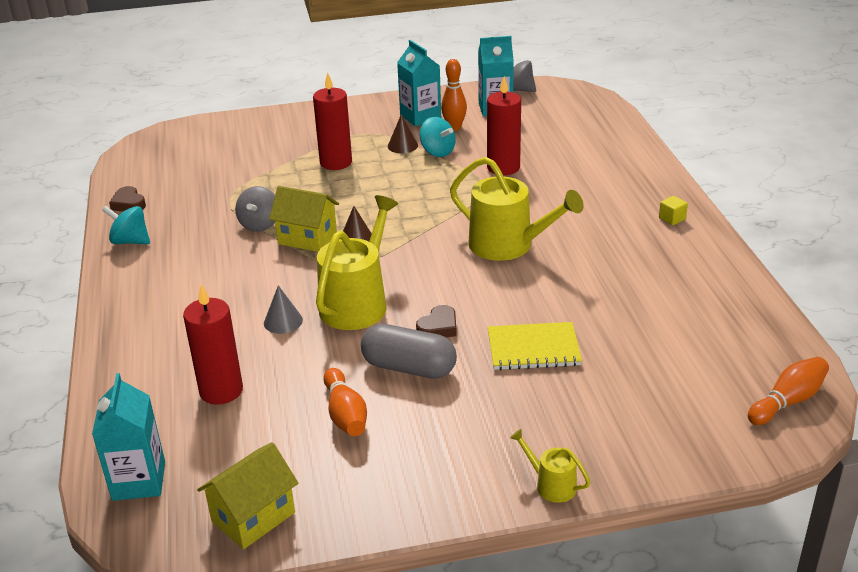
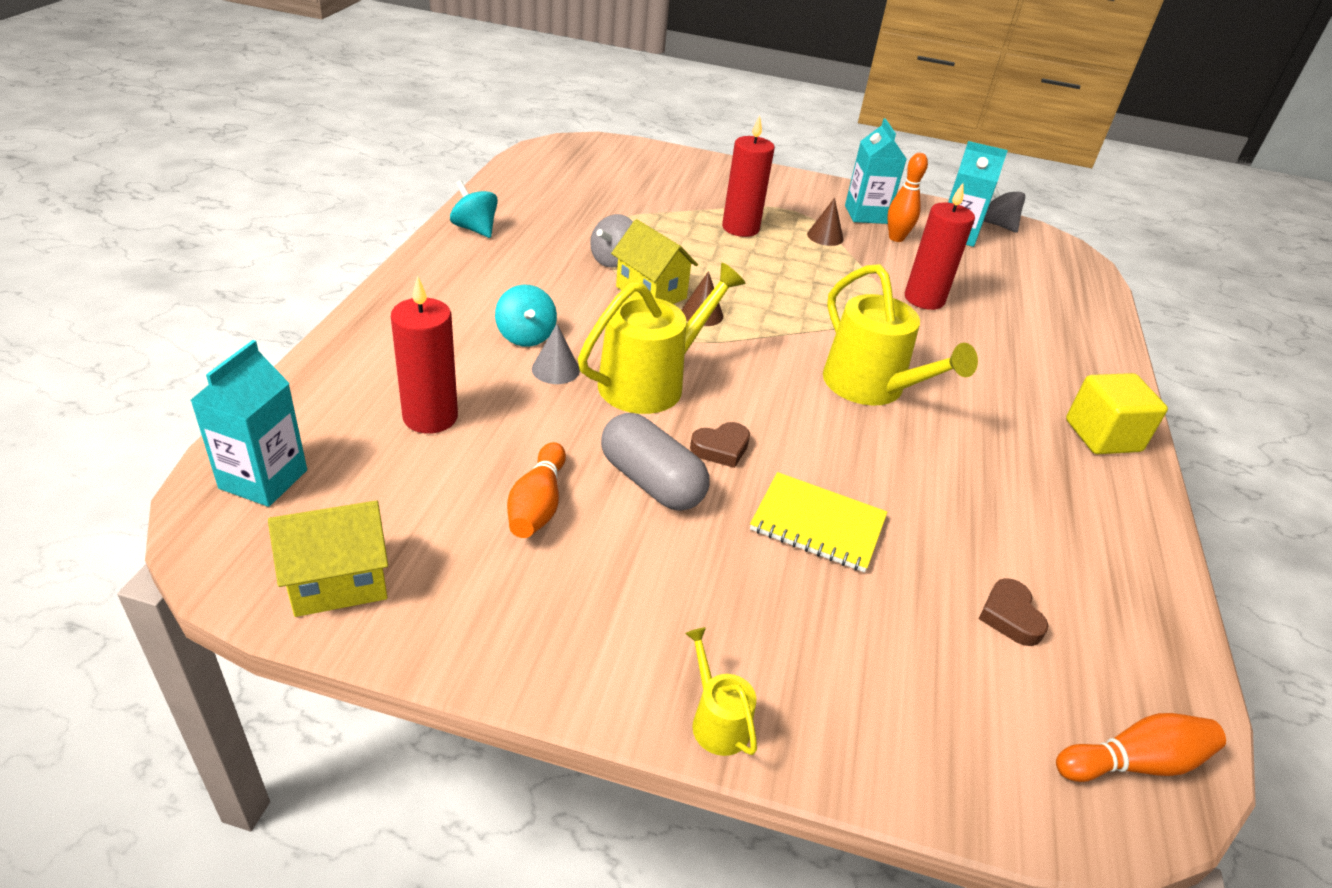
camera: 20 degrees right, 5 degrees up
brown heart [109,186,146,211] -> brown heart moved to [979,578,1049,646]
turquoise spinning top [420,117,456,157] -> turquoise spinning top moved to [495,284,557,347]
yellow cube [659,196,688,225] -> yellow cube [1066,373,1168,454], size x2.13

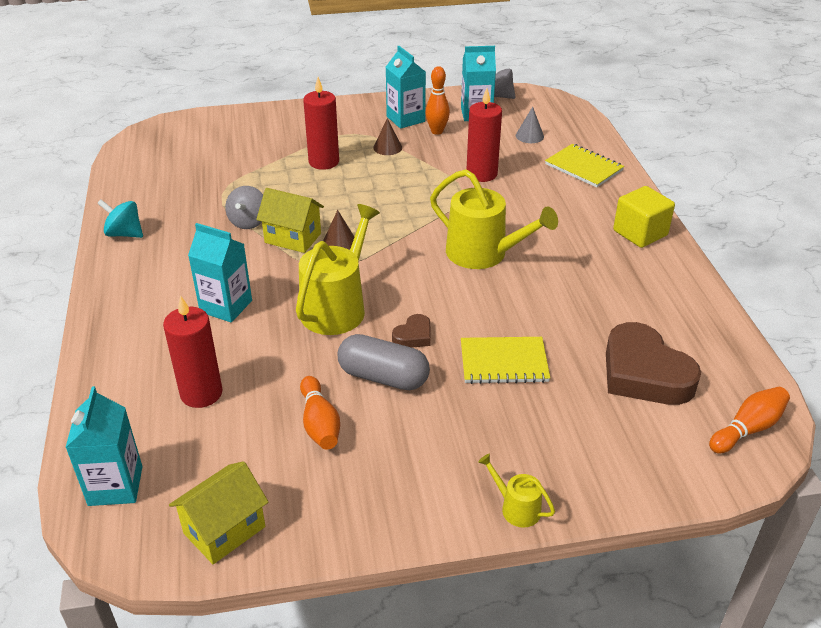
camera: 20 degrees left, 0 degrees up
turquoise spinning top [495,284,557,347] -> turquoise carton [188,223,252,322]
grey cone [532,324,580,384] -> grey cone moved to [516,107,544,143]
brown heart [979,578,1049,646] -> brown heart [606,322,701,405], size x2.17
none -> yellow notebook [545,144,624,187]

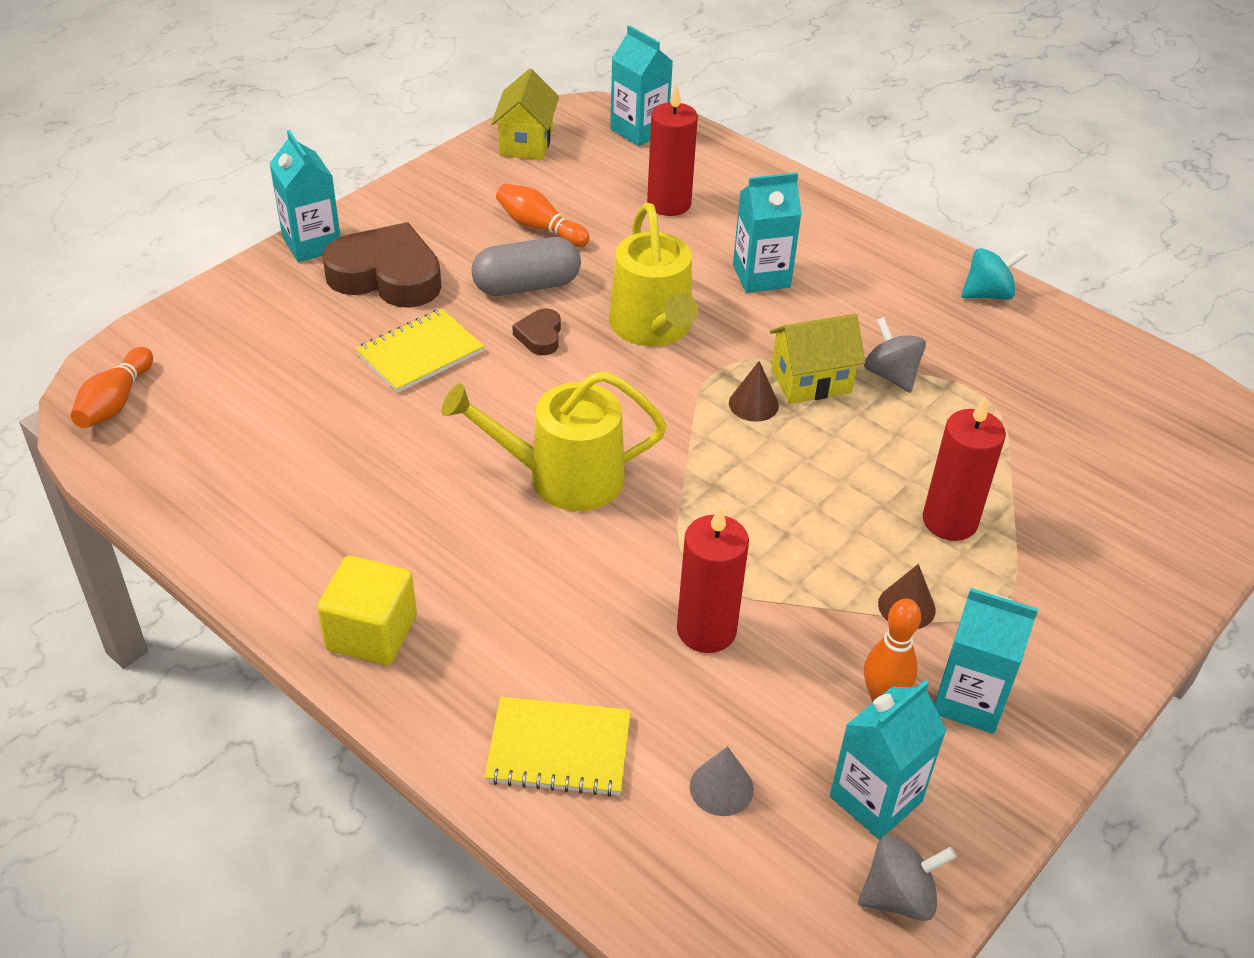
camera: 140 degrees right, 5 degrees up
yellow watering can [478,454,555,528] -> turquoise carton [269,130,341,262]
brown heart [606,322,701,405] -> brown heart moved to [322,222,442,308]

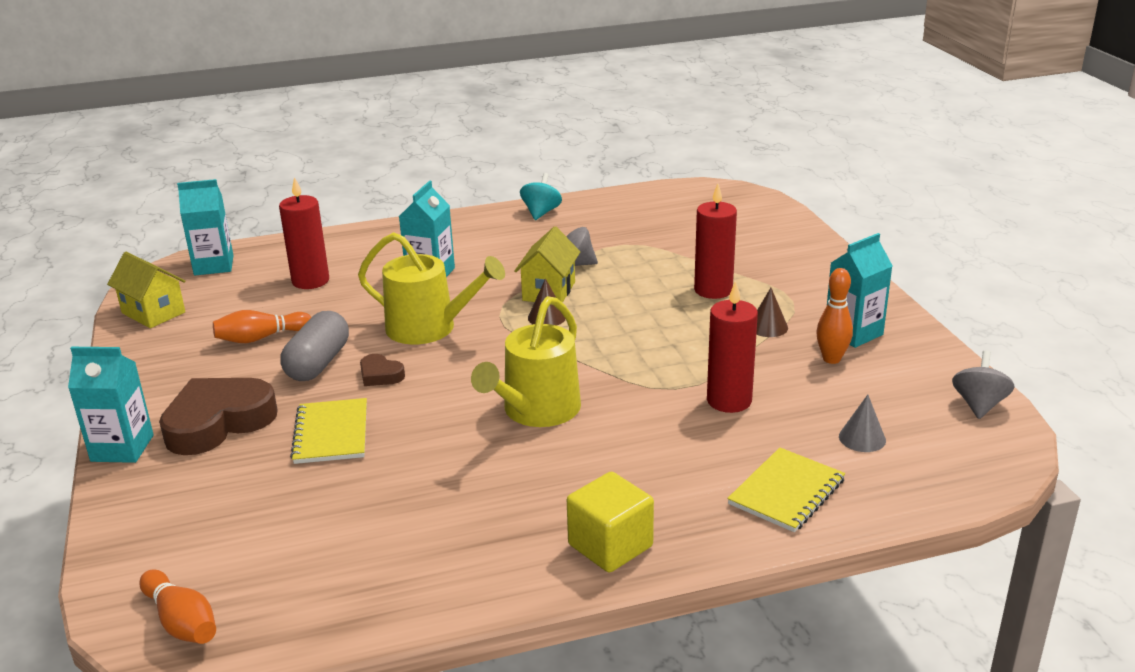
camera: 55 degrees left, 15 degrees down
turquoise carton [830,680,947,840] -> none

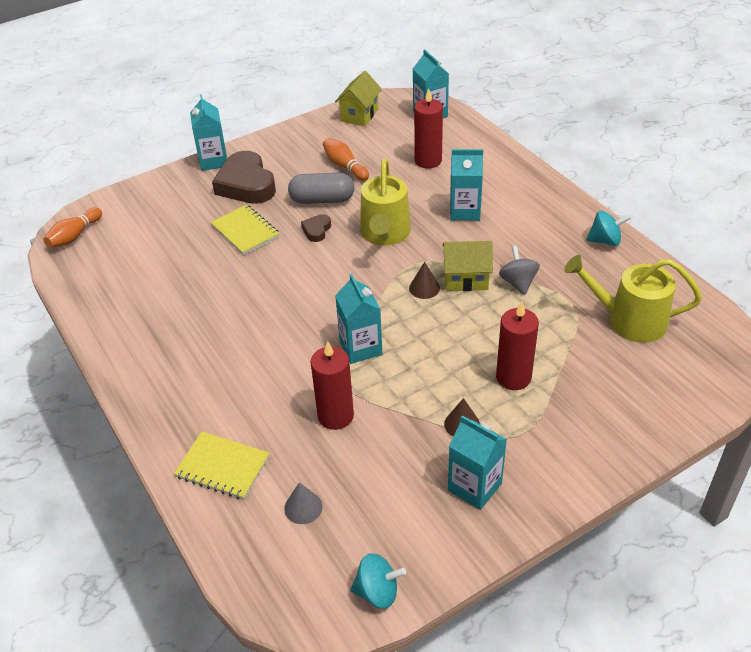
camera: 75 degrees right, 15 degrees up
brown heart [159,378,278,455] -> brown heart turned 150 degrees counterclockwise [212,151,276,204]
yellow notebook [290,398,367,464] -> yellow notebook turned 75 degrees clockwise [210,204,280,255]
yellow watering can [471,296,581,427] -> yellow watering can moved to [564,255,702,343]
yellow cube [567,472,654,573] -> none
orange bowling pin [816,268,853,364] -> none
grey spinning top [952,351,1015,419] -> turquoise spinning top [350,553,406,609]
none -> turquoise carton [335,274,382,364]

